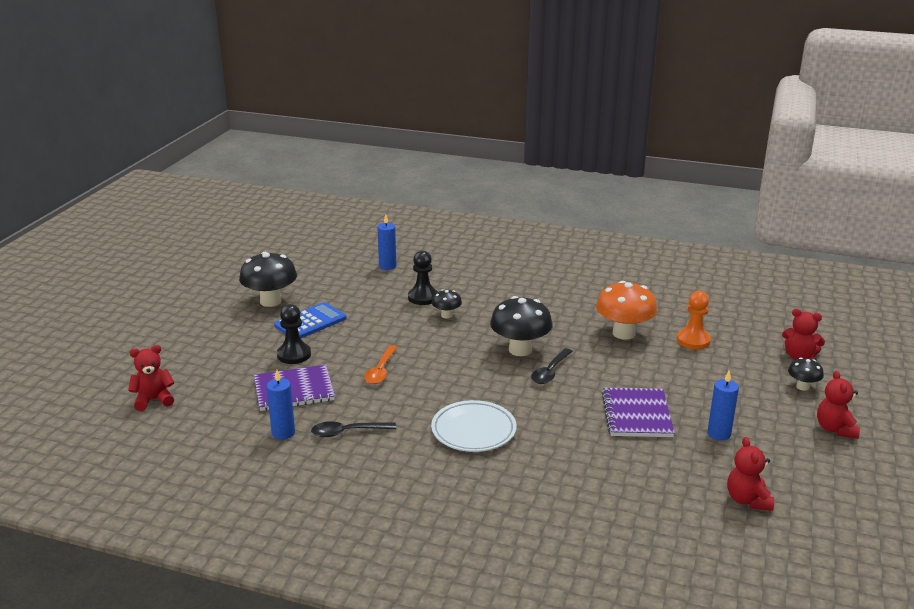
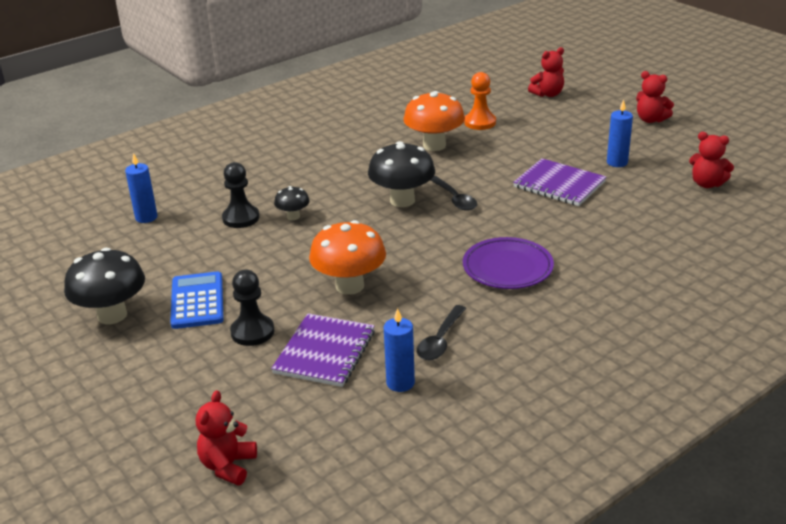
camera: 55 degrees left, 5 degrees up
orange spoon [364,345,398,384] -> orange mushroom [309,220,386,295]
white plate [431,400,517,452] -> purple plate [463,237,554,289]
black mushroom [788,357,824,391] -> none

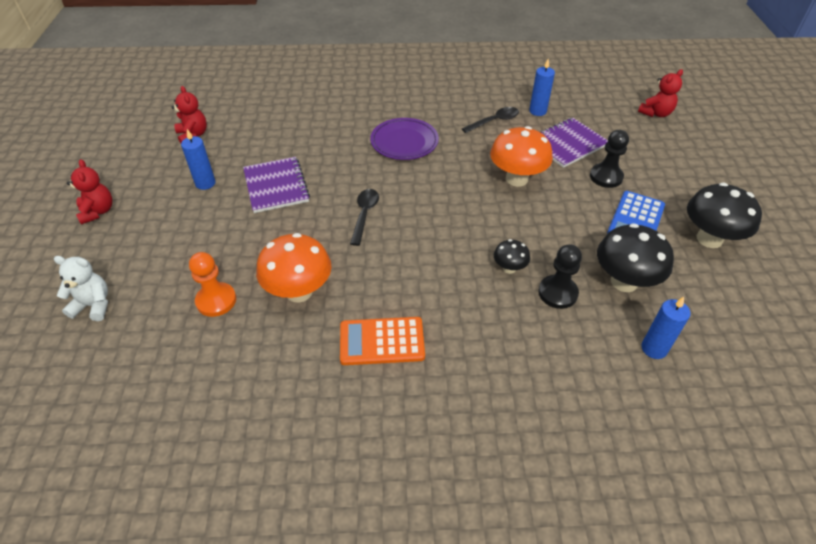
camera: 145 degrees left, 15 degrees up
black mushroom [368,141,435,207] -> black mushroom moved to [597,223,674,292]
red teddy bear [528,47,564,97] -> white teddy bear [53,256,108,321]
none -> orange calculator [340,317,425,365]

